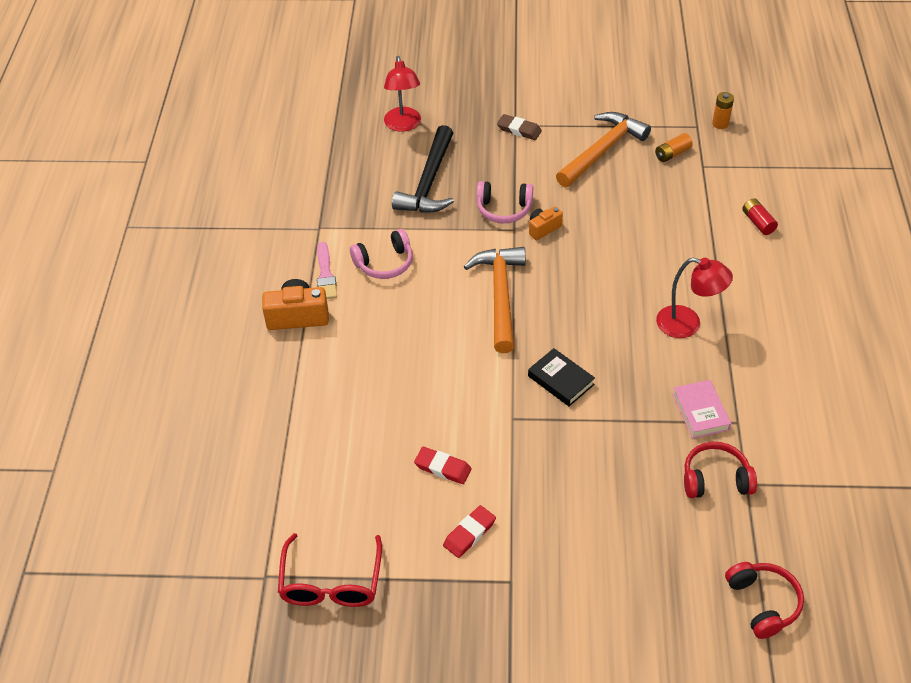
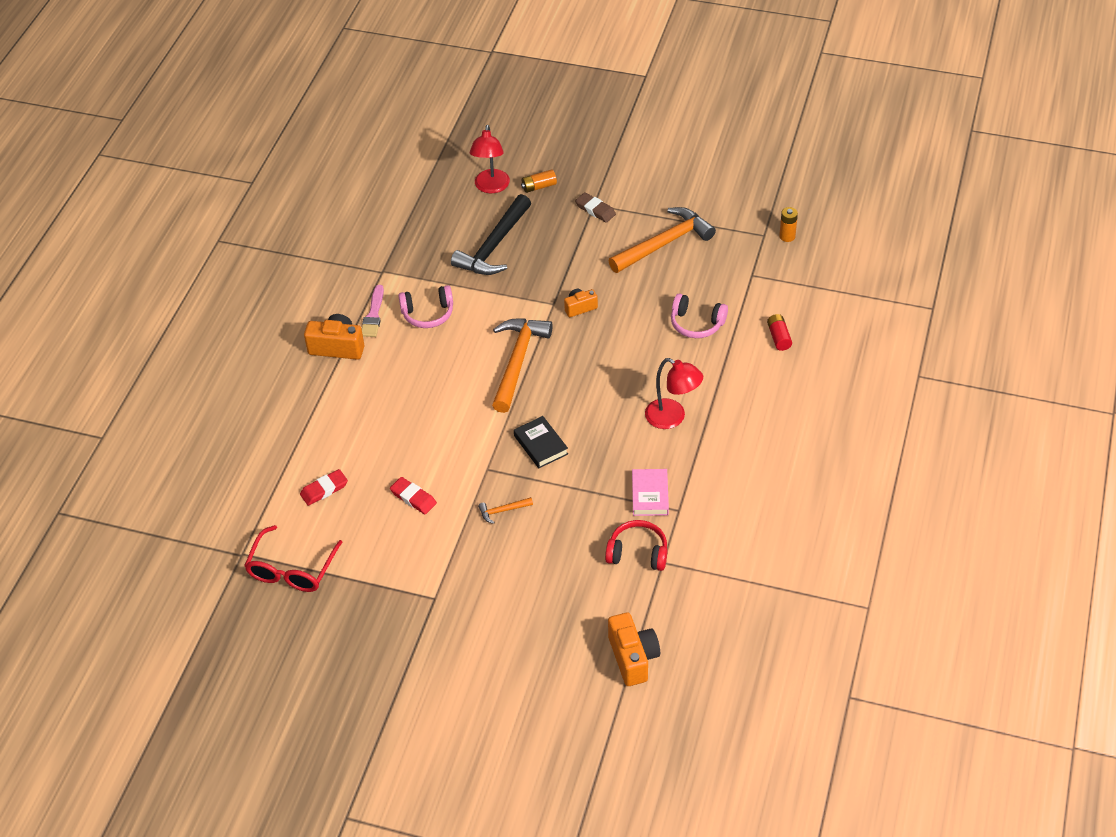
camera: 15 degrees right, 0 degrees up
red eraser [443,505,496,558] -> red eraser moved to [300,469,348,506]
pink headphones [476,181,533,223] -> pink headphones moved to [671,293,728,338]
orange battery [655,133,693,162] -> orange battery moved to [521,169,557,193]
red headphones [725,562,804,639] -> orange camera [608,613,660,686]
none -> orange hammer [478,497,533,524]

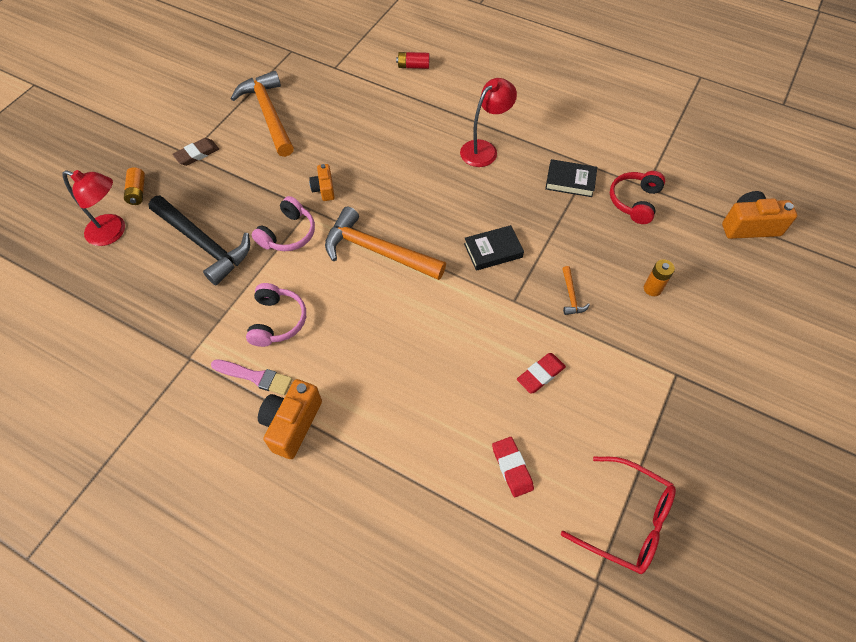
camera: 80 degrees left, 10 degrees up
pink book [632,469,669,516] -> black book [545,159,597,197]
pink headphones [671,293,728,338] -> pink headphones moved to [252,196,315,251]
orange battery [779,207,798,242] -> orange battery moved to [644,259,675,296]

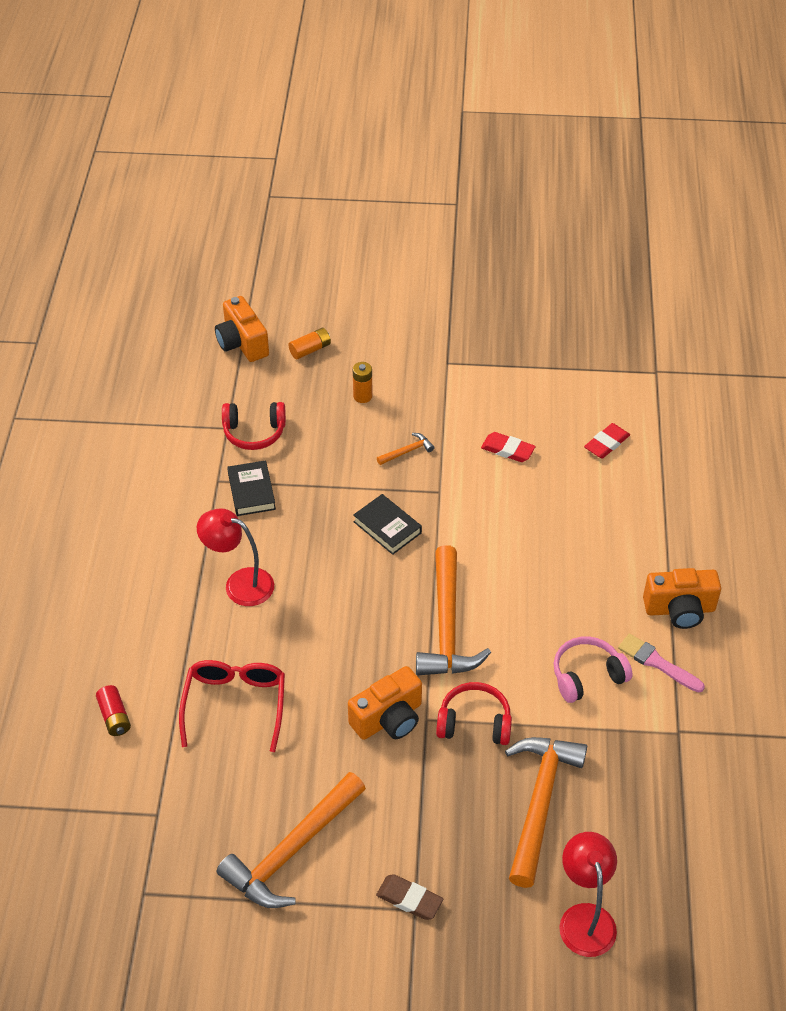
camera: 115 degrees left, 10 degrees down
orange battery [124,167,145,205] -> orange battery moved to [289,328,331,360]
black hammer [149,196,250,285] -> orange hammer [505,737,587,888]
pink brush [211,359,292,395] -> pink brush turned 45 degrees counterclockwise [618,634,705,693]
pink headphones [252,196,315,251] -> red headphones [436,682,512,745]
orange camera [309,164,335,201] -> orange camera [348,666,422,740], size x1.69
red glasses [561,457,676,574] -> red glasses moved to [179,660,285,752]

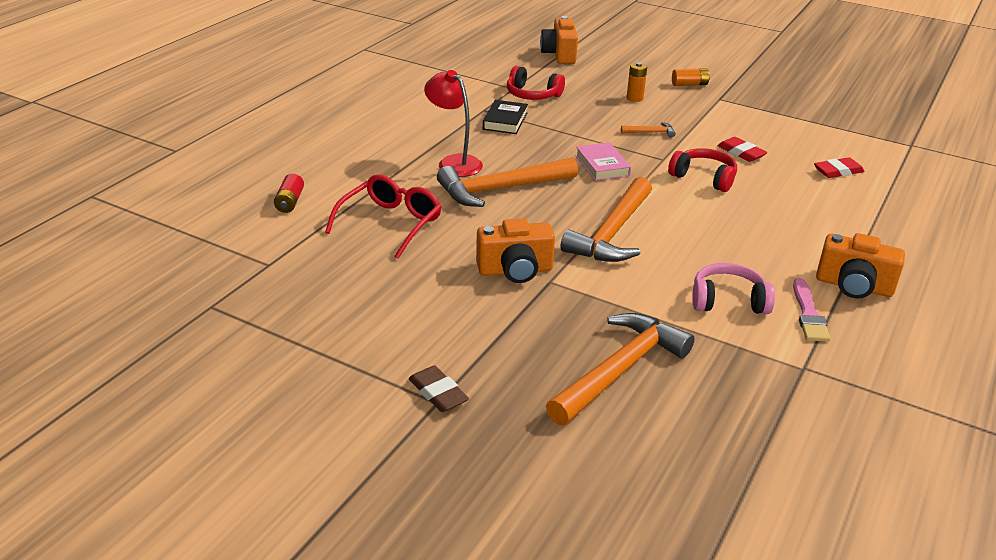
camera: 25 degrees right, 15 degrees down
orange hammer [217,772,366,908] -> orange hammer moved to [437,157,578,207]
orange battery [289,328,331,360] -> orange battery moved to [672,68,710,86]
black book [353,494,422,555] -> pink book [575,142,631,181]
red headphones [436,682,512,745] -> red headphones moved to [668,148,737,192]
red lamp [559,832,617,957] -> none
pink brush [618,634,705,693] -> pink brush turned 150 degrees counterclockwise [793,278,830,342]

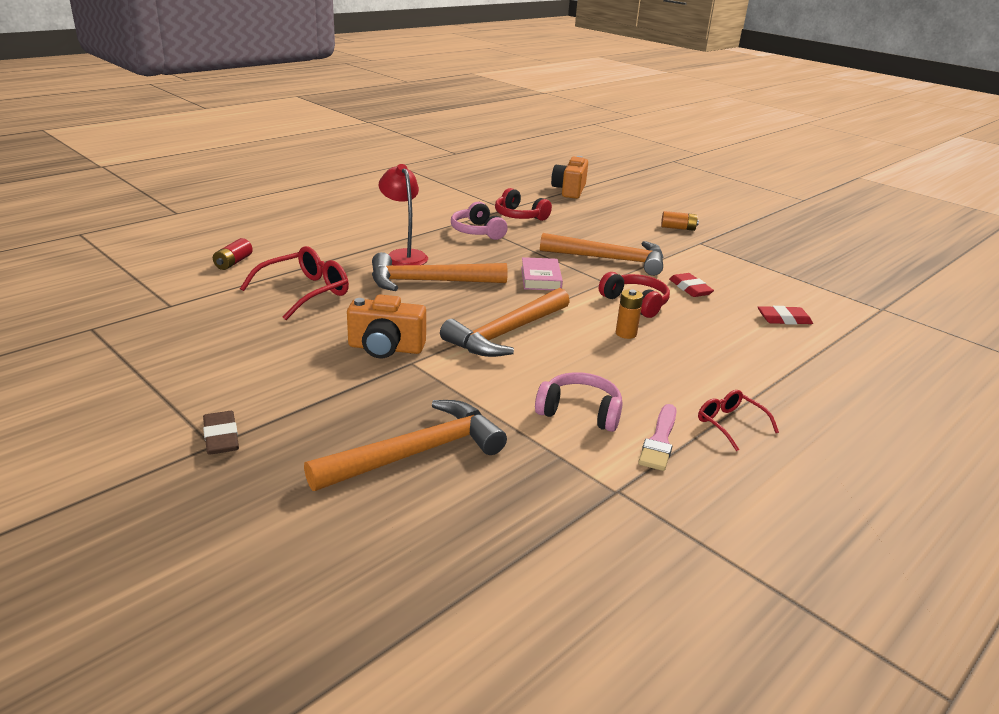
camera: 15 degrees right, 5 degrees down
black book [483,100,528,134] -> pink headphones [451,202,508,240]
orange hammer [621,122,675,138] -> orange hammer [540,233,664,276], size x2.38
orange battery [627,62,647,102] -> orange battery moved to [616,289,643,339]
orange camera [816,233,905,299] -> red glasses [698,390,779,451]

